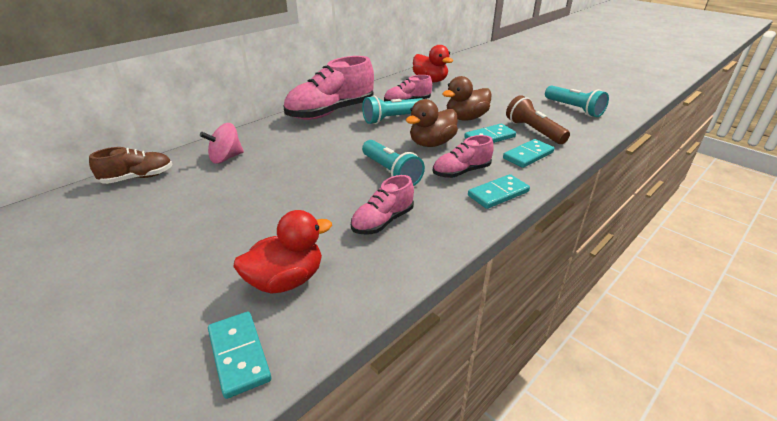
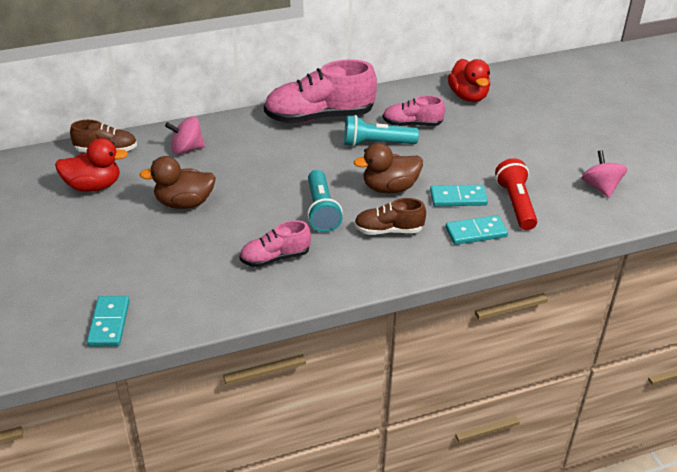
camera: 25 degrees right, 5 degrees up
red duck [233,210,332,294] -> red duck moved to [55,138,128,192]
pink shoe [433,135,494,178] -> brown shoe [354,198,426,235]
brown duck [442,76,492,121] -> brown duck moved to [139,156,216,209]
turquoise domino [468,174,530,209] -> none
brown flashlight [506,95,570,144] -> red flashlight [495,158,537,230]
turquoise flashlight [545,86,609,117] -> pink spinning top [582,150,627,198]

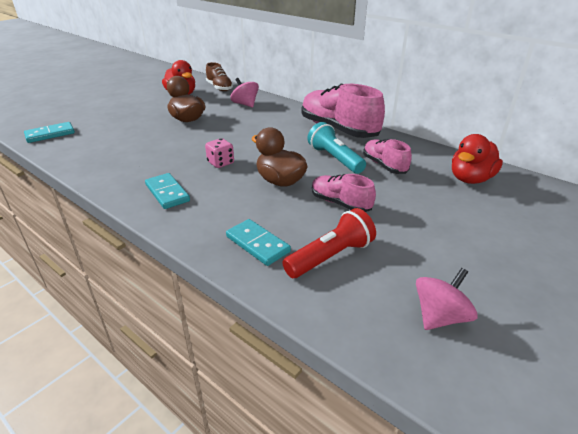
camera: 60 degrees right, 5 degrees down
pink shoe [239,220,311,267] -> pink shoe moved to [312,174,376,212]
turquoise flashlight [307,170,343,232] -> pink dice [205,138,234,168]
brown shoe [354,198,426,235] -> none
turquoise domino [430,185,488,206] -> turquoise domino moved to [145,173,190,209]

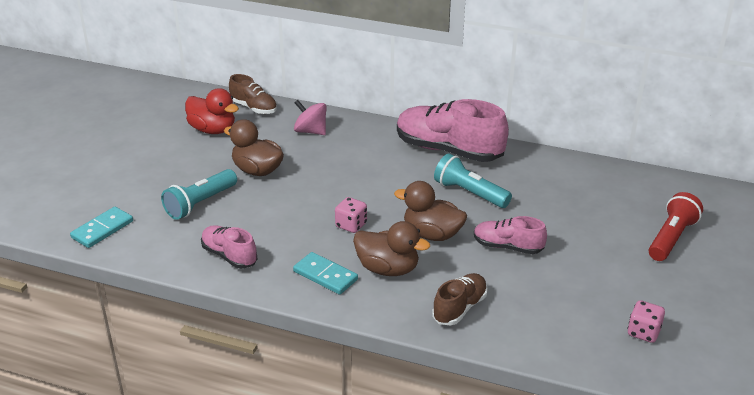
camera: 20 degrees left, 0 degrees up
turquoise domino [226,219,291,266] -> brown shoe [432,273,487,325]
red flashlight [282,208,376,278] -> red flashlight moved to [649,192,703,261]
pink shoe [363,139,412,174] -> pink shoe moved to [201,225,257,269]
pink spinning top [416,268,478,330] -> pink dice [627,300,665,343]
red duck [452,134,503,184] -> none
none -> turquoise flashlight [161,169,237,220]
none -> brown duck [353,221,430,276]

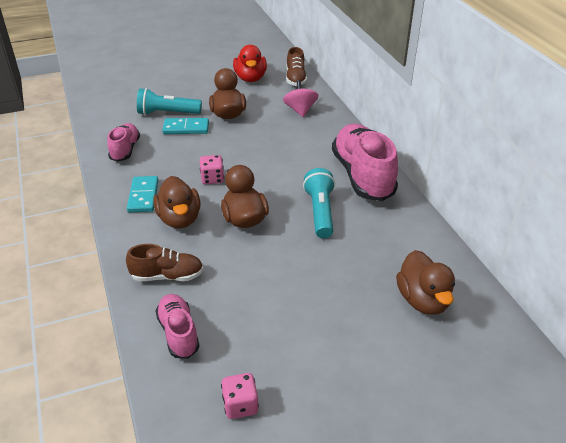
camera: 50 degrees right, 5 degrees up
turquoise domino [70,207,133,248] -> turquoise domino moved to [162,118,209,134]
pink shoe [474,216,547,254] -> pink shoe moved to [155,294,200,359]
red flashlight [649,192,703,261] -> none
none -> brown duck [396,250,455,315]

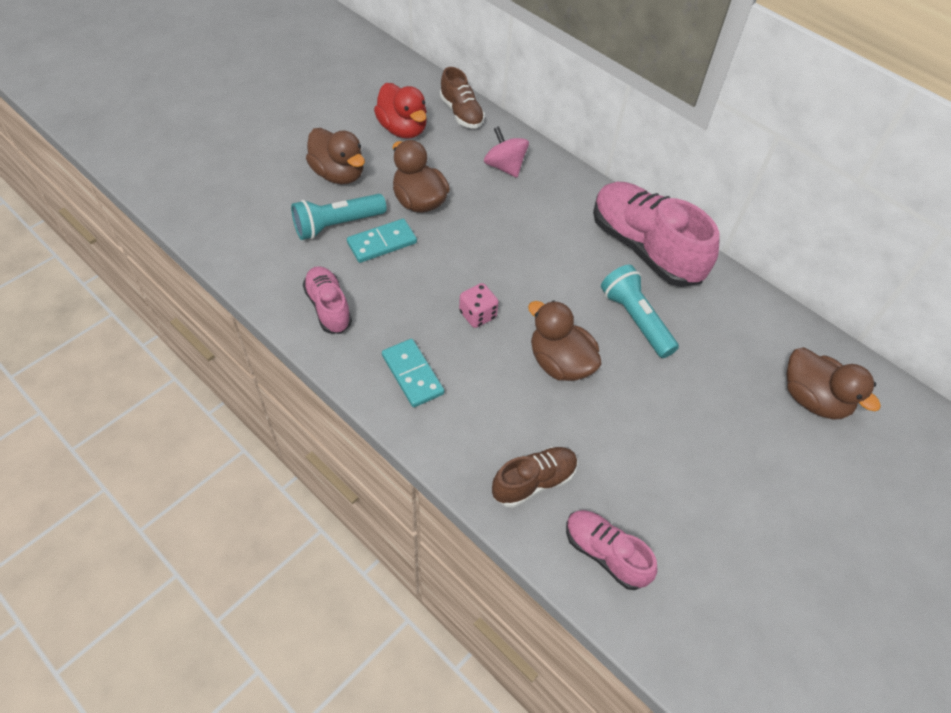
camera: 30 degrees left, 15 degrees up
brown duck [153,176,201,228] -> brown duck moved to [306,128,365,184]
pink dice [221,373,259,419] -> none

